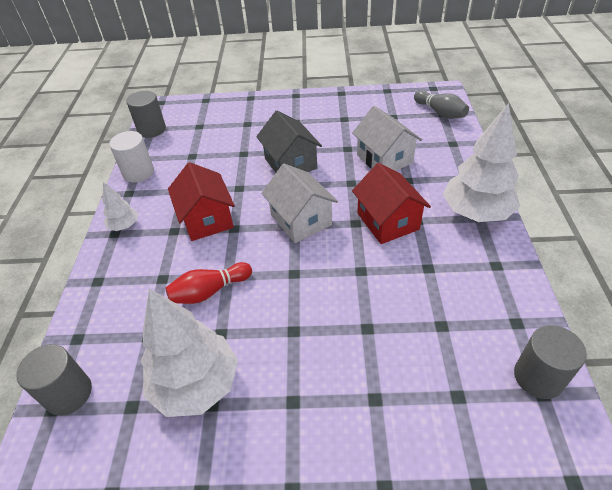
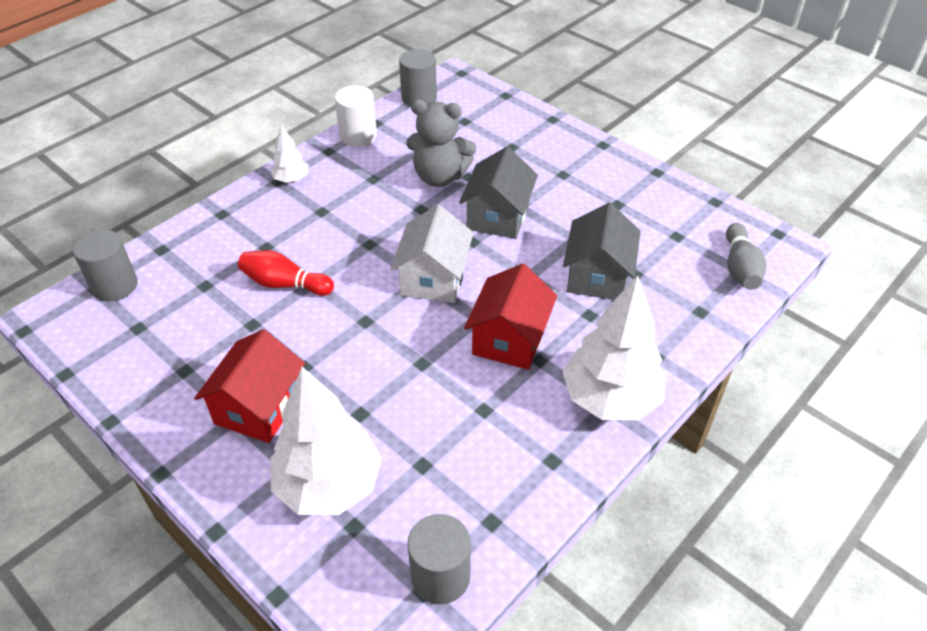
camera: 40 degrees right, 0 degrees up
white tree [141,289,238,417] -> white tree moved to [271,367,382,515]
red house [168,162,235,241] -> red house moved to [194,329,305,443]
white house [352,106,422,171] -> grey house [563,203,641,300]
none -> grey teddy bear [406,100,476,187]

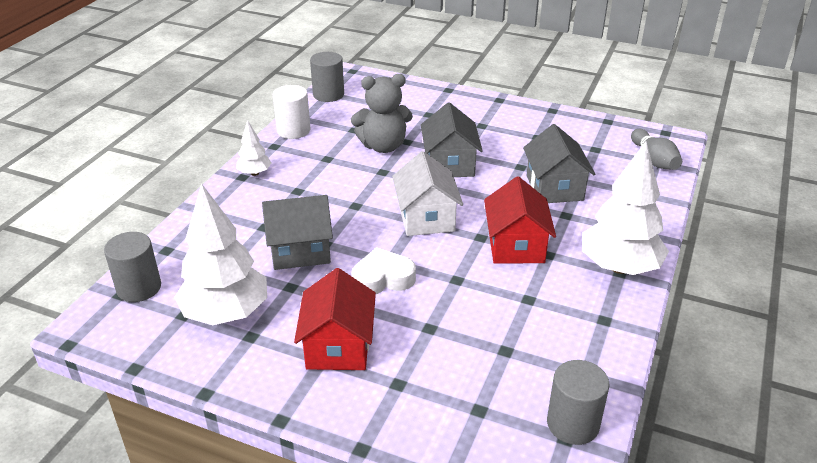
camera: 20 degrees left, 10 degrees down
red bowling pin [238,250,334,296] -> grey house [262,195,333,270]
white tree [271,367,382,515] -> white tree moved to [174,183,267,325]
none -> white heart [352,247,416,294]

